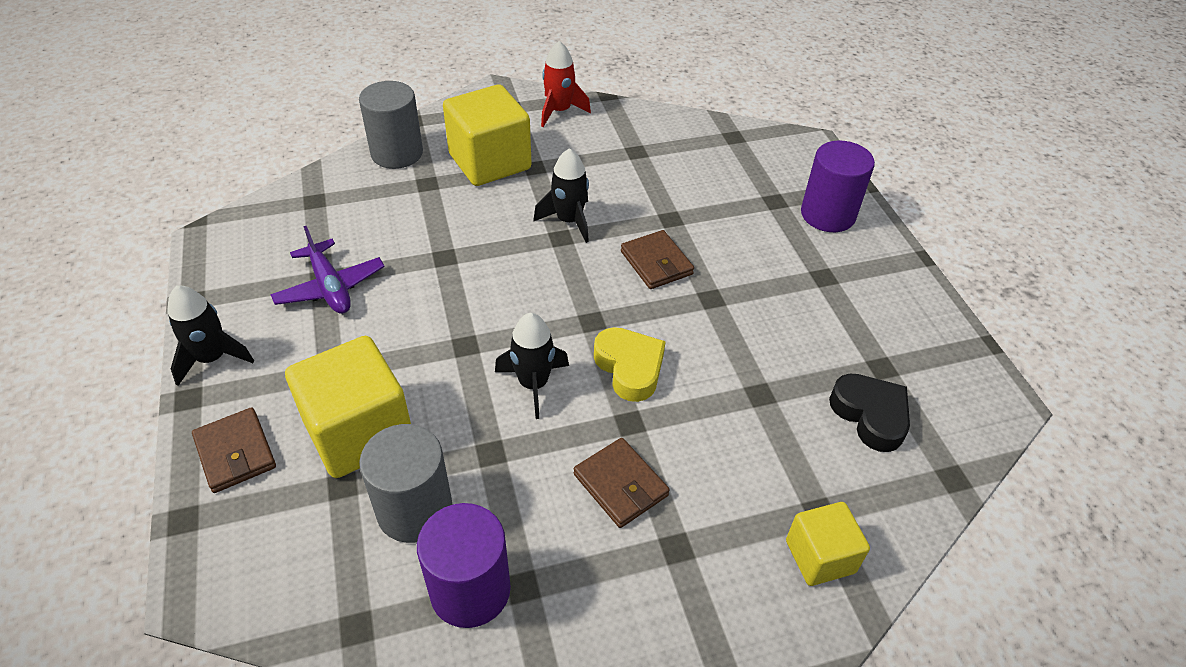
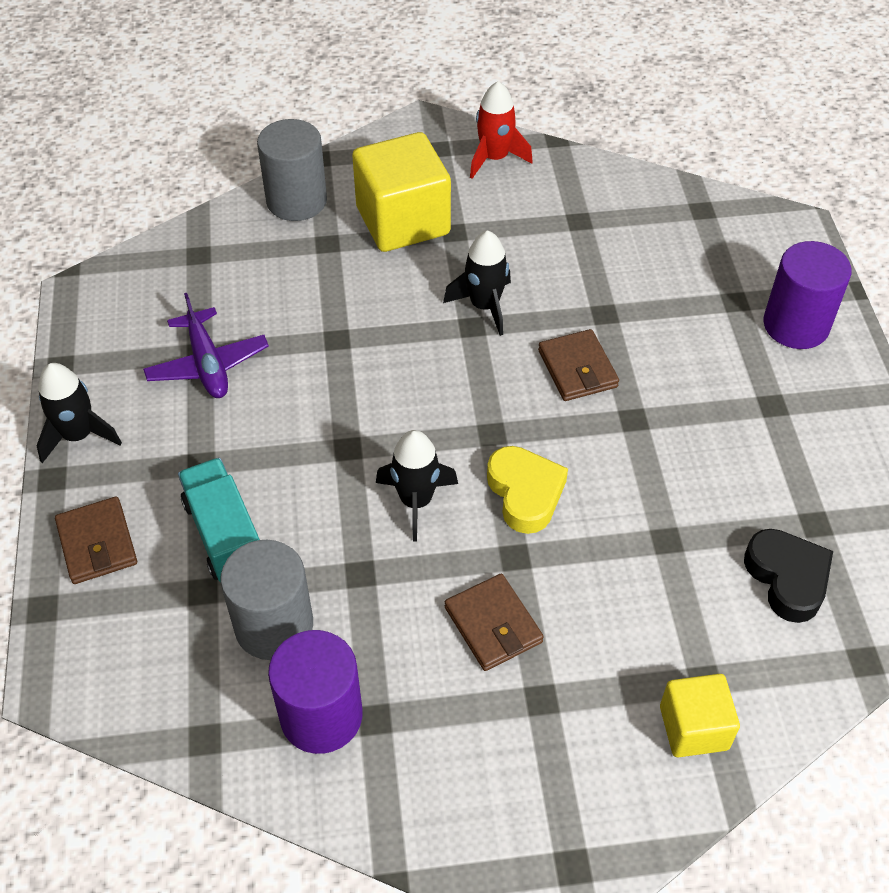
camera: 10 degrees right, 5 degrees up
yellow cube [285,336,411,478] -> turquoise truck [178,458,260,582]

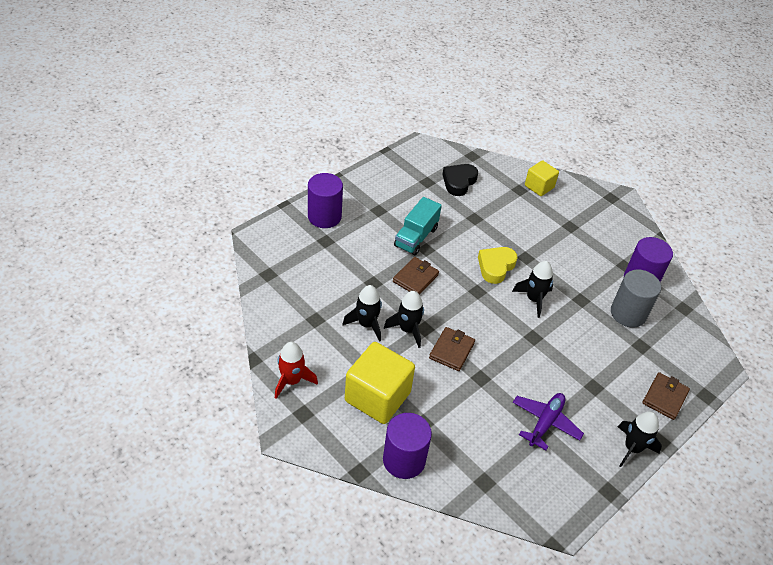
camera: 130 degrees left, 5 degrees down
turquoise truck [178,458,260,582] -> turquoise truck moved to [394,197,442,256]
grey cylinder [257,119,327,221] -> purple cylinder [383,413,432,479]
brown wallet [445,574,544,671] -> brown wallet moved to [429,327,475,371]
none -> black rocket [343,285,382,342]

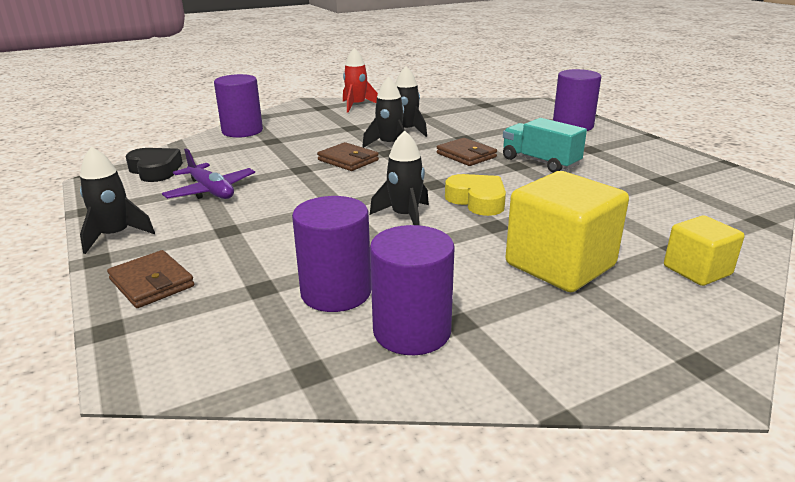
camera: 110 degrees right, 20 degrees down
yellow cube [345,342,415,424] -> yellow cube moved to [505,171,629,292]
black heart [442,164,478,196] -> black heart moved to [125,148,183,182]
grey cylinder [611,270,661,328] -> purple cylinder [292,196,371,312]

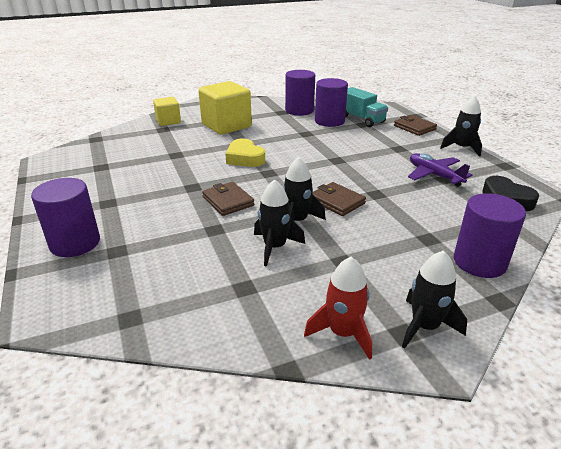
camera: 175 degrees left, 5 degrees up
black rocket [370,131,429,225] -> black rocket moved to [402,250,467,349]
turquoise truck [503,118,587,173] -> turquoise truck moved to [345,87,388,127]

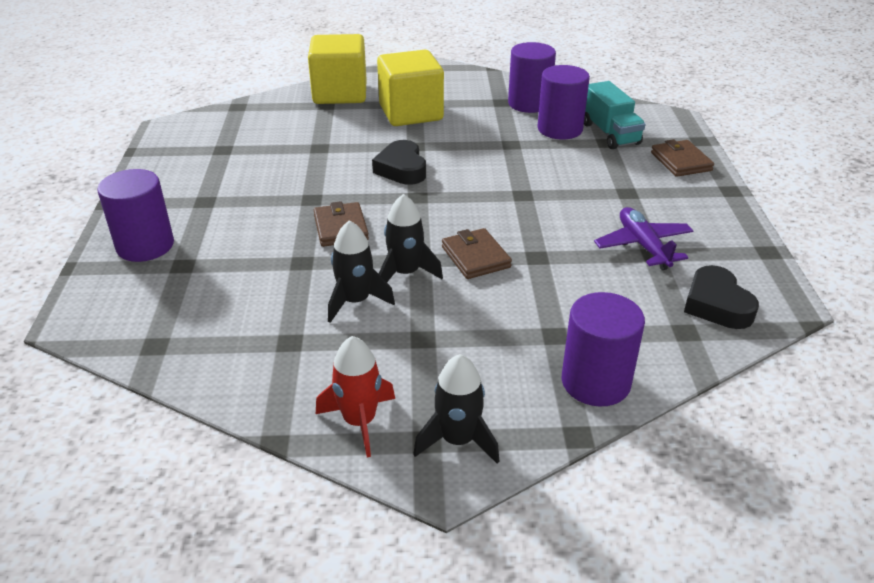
camera: 20 degrees right, 5 degrees up
yellow cube [153,97,181,126] -> yellow cube [308,34,367,104], size x1.74
yellow heart [225,139,265,167] -> black heart [372,140,426,185]
black rocket [440,95,482,157] -> none

